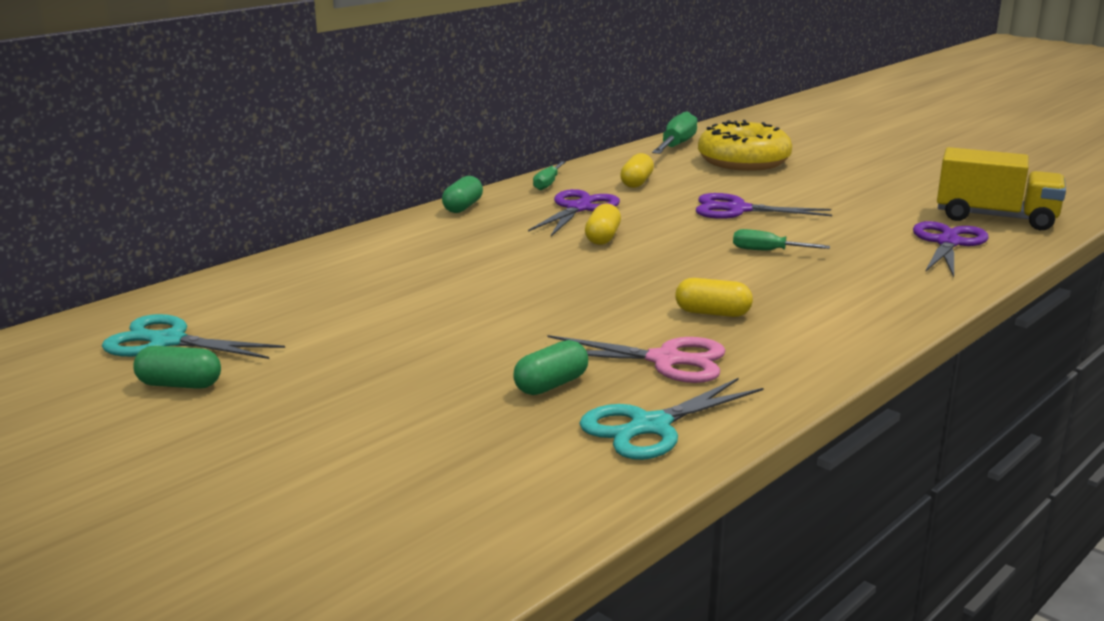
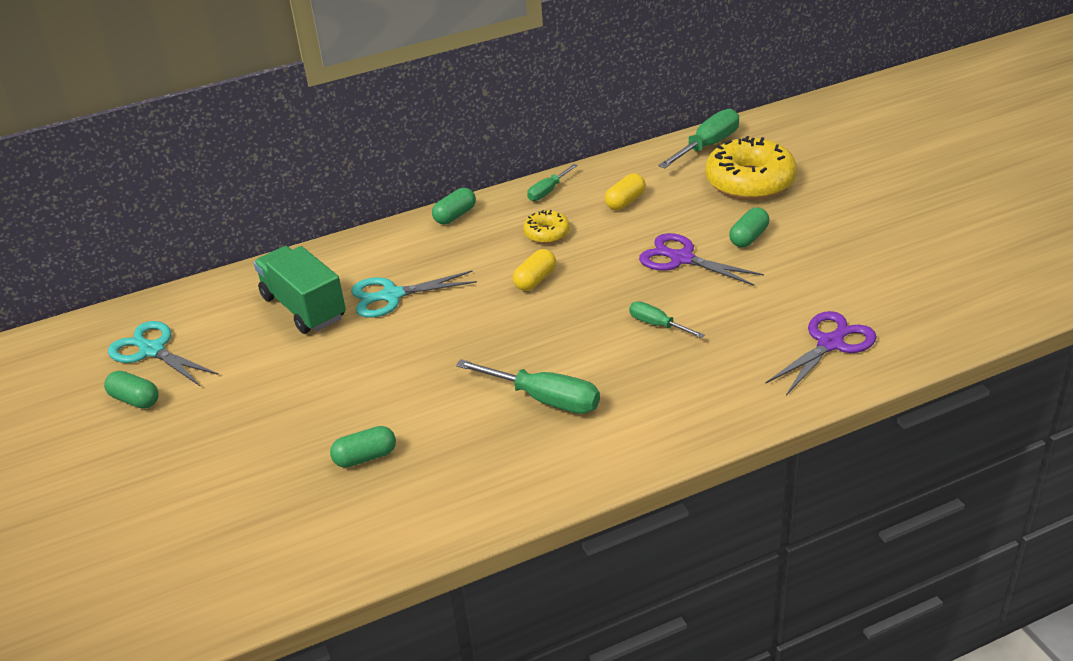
camera: 25 degrees right, 15 degrees up
purple scissors [528,189,620,236] -> yellow donut [523,210,570,244]
pink scissors [548,335,726,383] -> none
turquoise scissors [579,378,763,460] -> turquoise scissors moved to [351,271,477,318]
yellow capsule [675,278,753,317] -> green screwdriver [456,359,600,414]
yellow truck [937,147,1066,230] -> none
none -> green truck [254,246,346,334]
none -> green capsule [729,207,769,247]

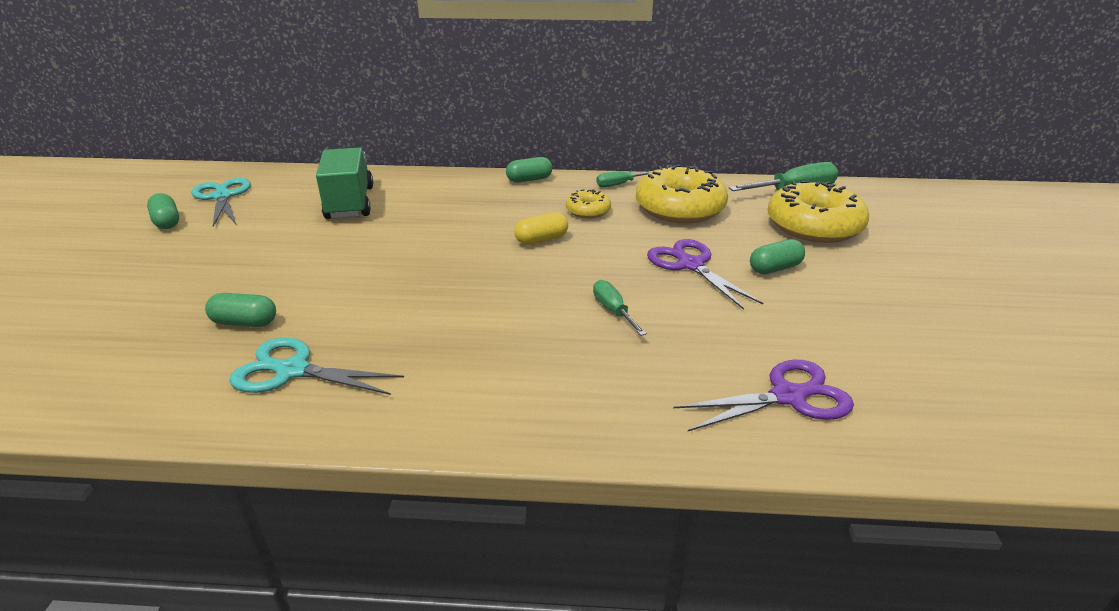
camera: 25 degrees right, 5 degrees down
turquoise scissors [351,271,477,318] -> turquoise scissors moved to [229,338,404,395]
green screwdriver [456,359,600,414] -> none
yellow capsule [605,173,646,210] -> yellow donut [636,165,728,224]

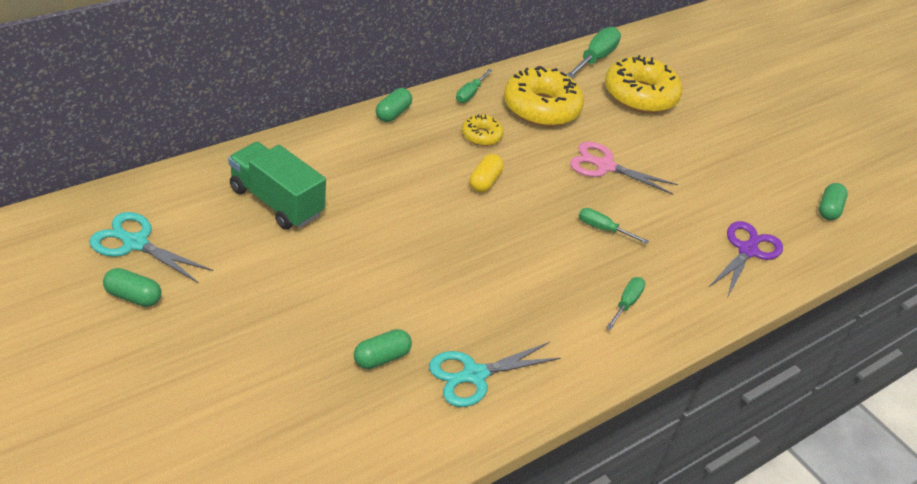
camera: 45 degrees left, 10 degrees up
purple scissors [647,239,763,310] -> pink scissors [570,142,678,195]
green capsule [750,239,805,274] -> green capsule moved to [819,183,848,220]
none -> green screwdriver [606,277,646,330]

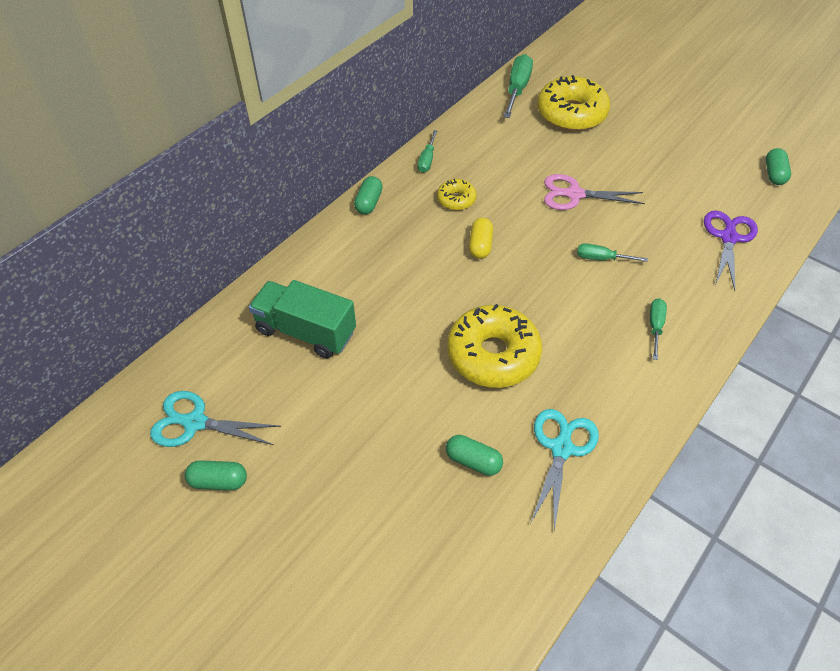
camera: 10 degrees left, 10 degrees up
green capsule [354,329,412,369] -> green capsule turned 75 degrees clockwise [446,435,503,476]
turquoise scissors [429,342,561,407] -> turquoise scissors turned 150 degrees clockwise [531,409,599,531]
yellow donut [504,66,584,127] -> yellow donut moved to [447,304,542,388]

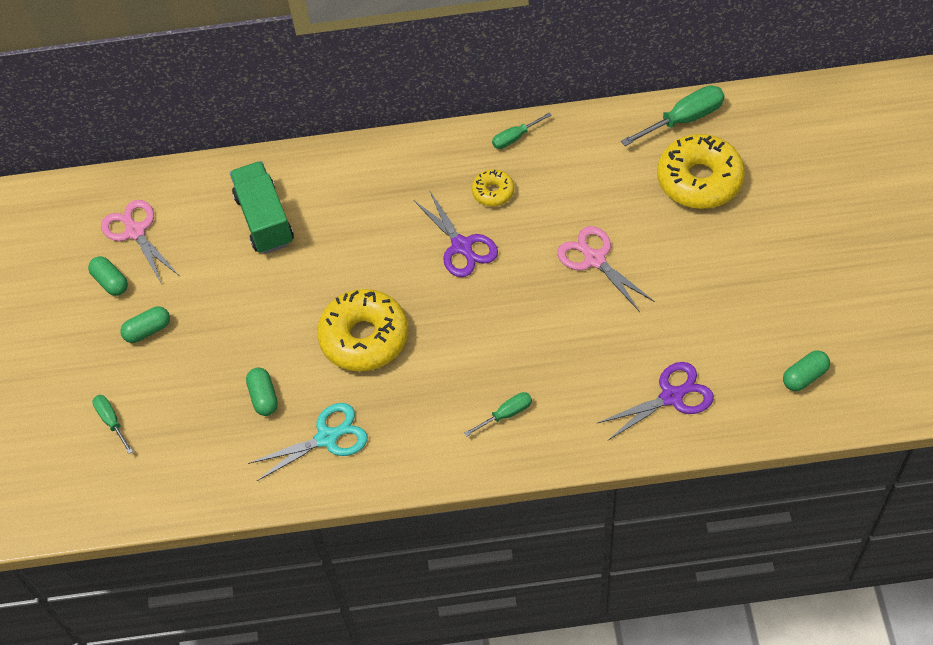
camera: 50 degrees right, 5 degrees up
turquoise scissors [150,391,281,447] -> pink scissors [101,200,178,283]
green capsule [354,176,383,214] -> green capsule moved to [121,306,170,343]
yellow capsule [469,218,493,259] -> purple scissors [414,190,498,277]
green screwdriver [577,244,648,262] -> green screwdriver moved to [92,395,133,454]

